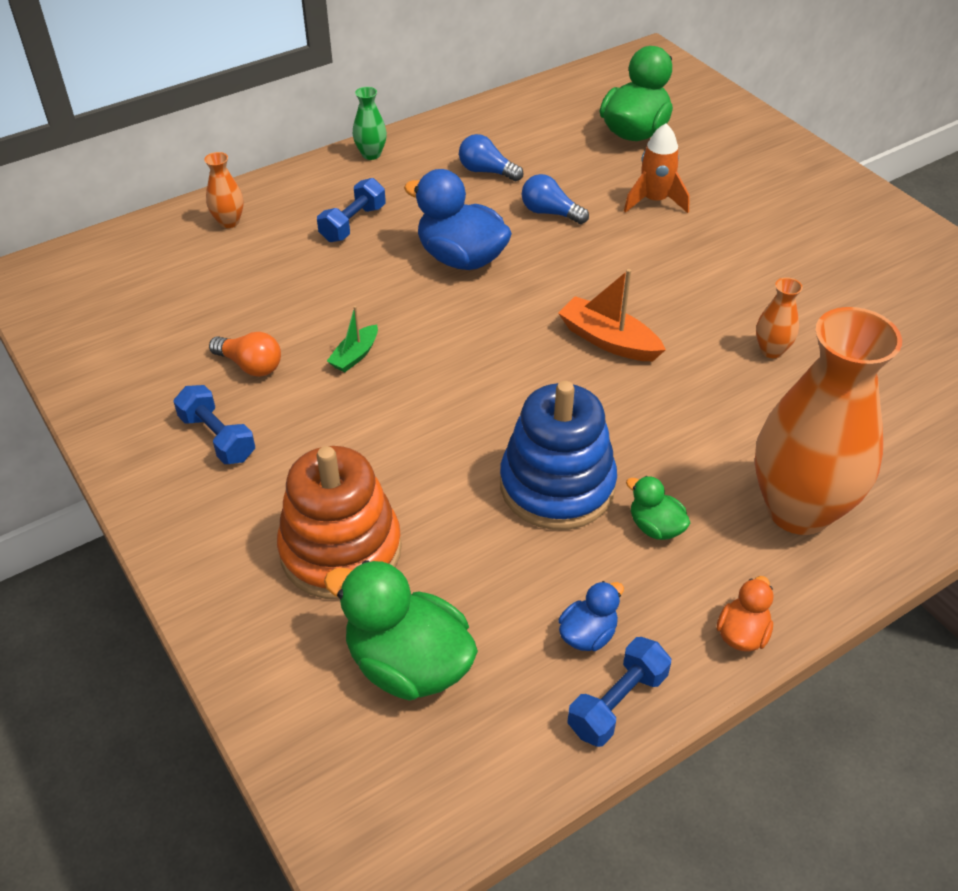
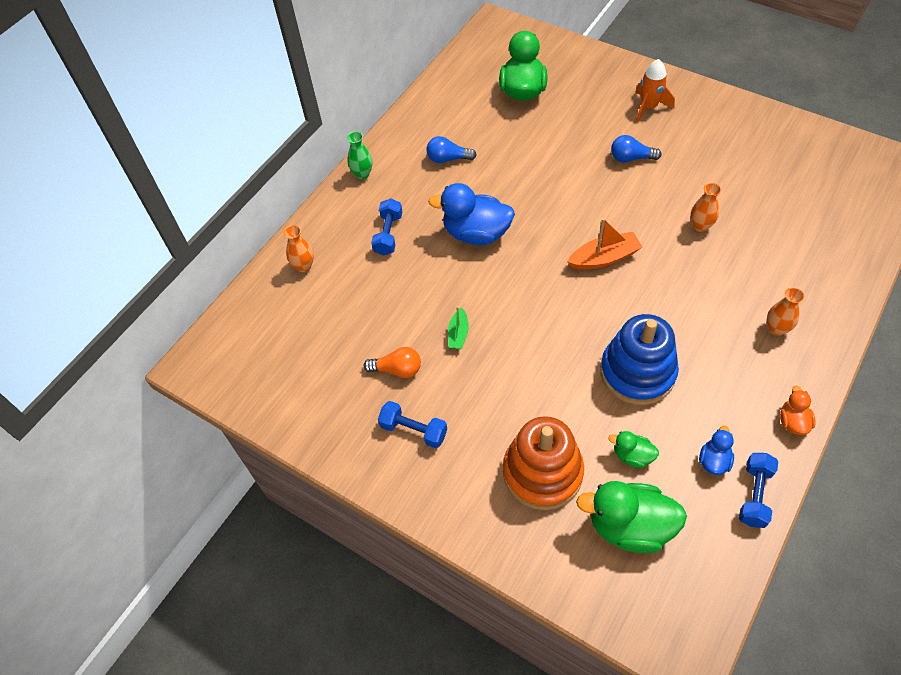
camera: 20 degrees left, 10 degrees up
blue light bulb [522,174,589,224] -> blue light bulb moved to [611,135,661,162]
orange boat [558,269,666,361] -> orange boat turned 150 degrees clockwise [567,218,642,270]
orange rocket [624,123,690,213] -> orange rocket moved to [635,59,675,122]
green duck [626,476,690,540] -> green duck moved to [608,431,659,468]
orange vase [755,307,902,535] -> orange vase [767,287,805,336], size x0.40

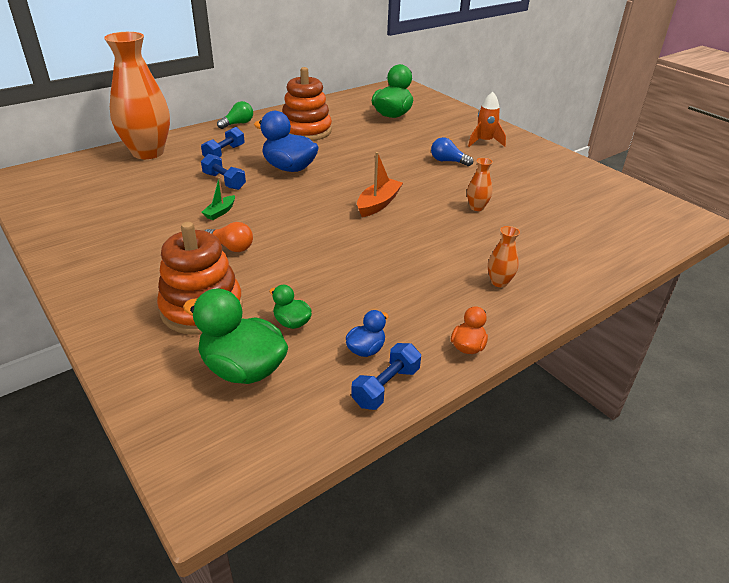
camera: 15 degrees right, 20 degrees down
orange vase [284,225,314,272] -> orange vase [104,32,170,159], size x2.47
green vase [347,131,373,179] -> green light bulb [217,101,253,129]
orange light bulb [364,347,421,378] -> orange light bulb moved to [205,222,253,252]
blue dumbbell [378,401,447,448] -> blue dumbbell moved to [201,154,246,190]
blue light bulb [427,136,477,163] -> orange stacking toy [282,67,332,141]
orange boat [567,218,642,270] -> orange boat turned 60 degrees counterclockwise [357,152,403,217]
blue stacking toy [600,314,679,405] -> none

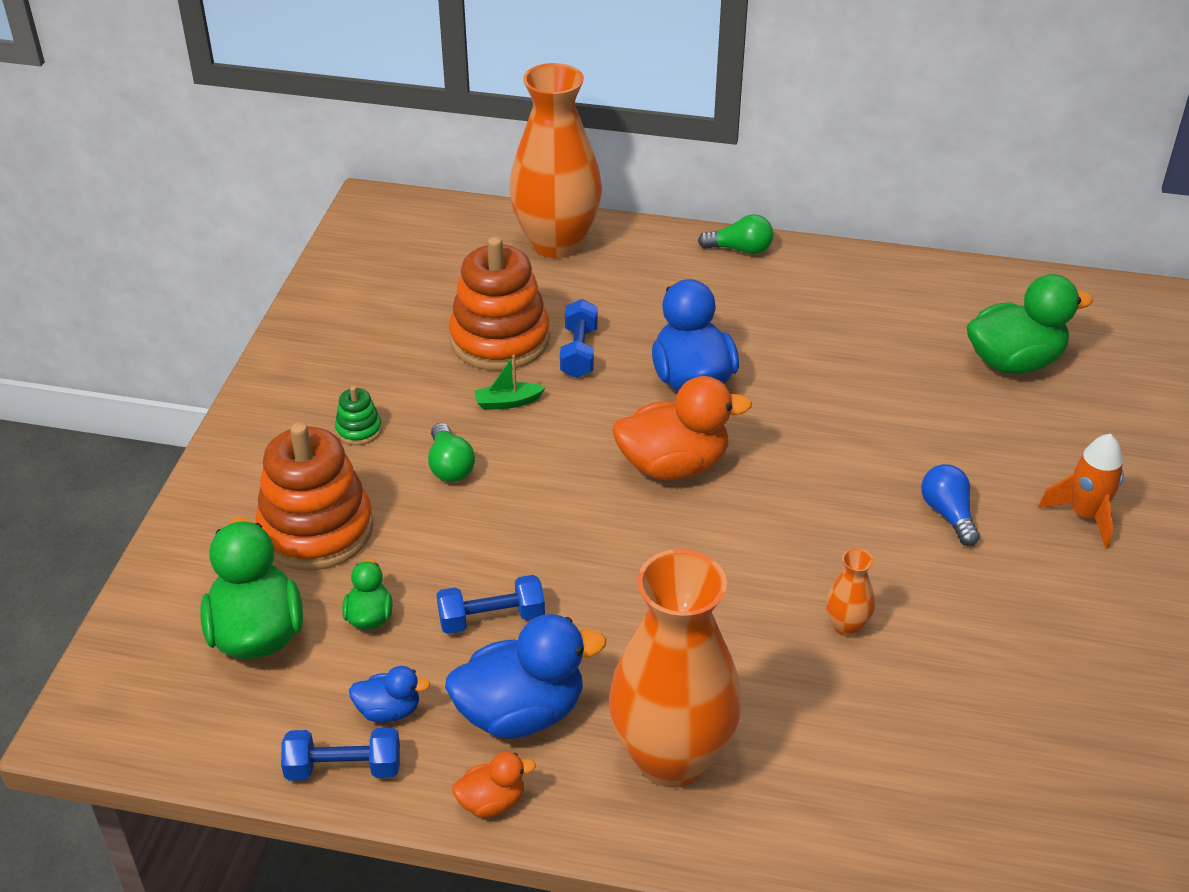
camera: 50 degrees right, 5 degrees up
blue dumbbell [201,127,245,157] -> blue dumbbell moved to [437,575,545,634]
orange light bulb [205,222,253,252] -> green light bulb [428,423,475,482]
orange stacking toy [282,67,332,141] -> orange stacking toy moved to [449,236,550,371]
orange boat [357,152,403,217] -> none
orange vase [488,226,520,287] -> orange vase [609,549,742,788], size x2.47
none -> green stacking toy [335,386,382,445]
none -> blue duck [445,614,606,739]
none -> orange duck [612,376,752,480]

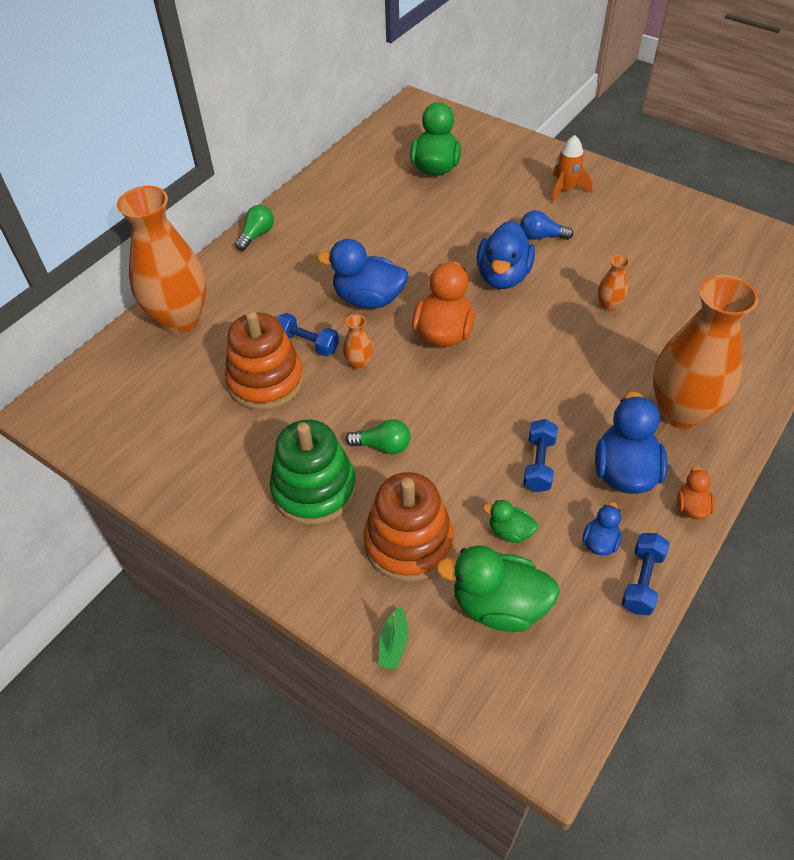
camera: 65 degrees left, 10 degrees up
green stacking toy [335,386,382,445] -> green stacking toy [269,420,356,525], size x2.31
green boat [474,355,546,410] -> green boat moved to [378,607,408,670]
none -> orange vase [343,314,373,371]
none -> blue duck [477,221,535,289]

